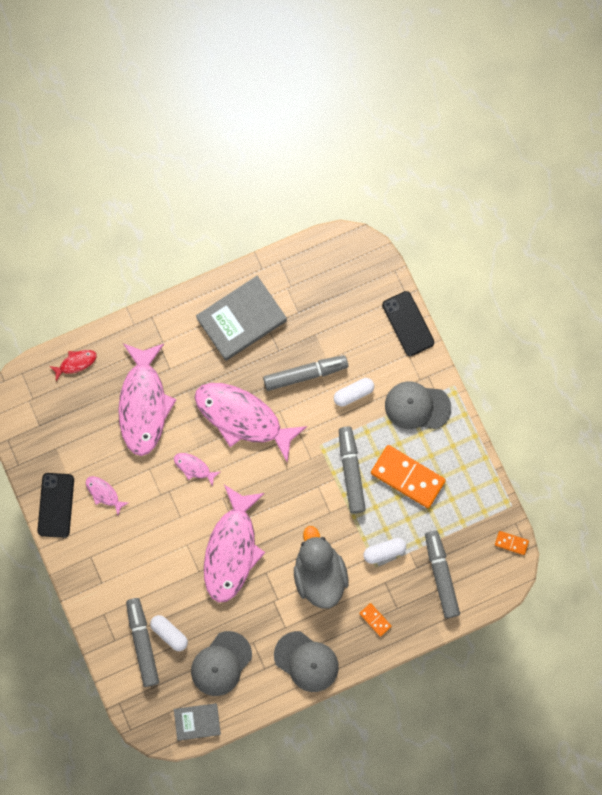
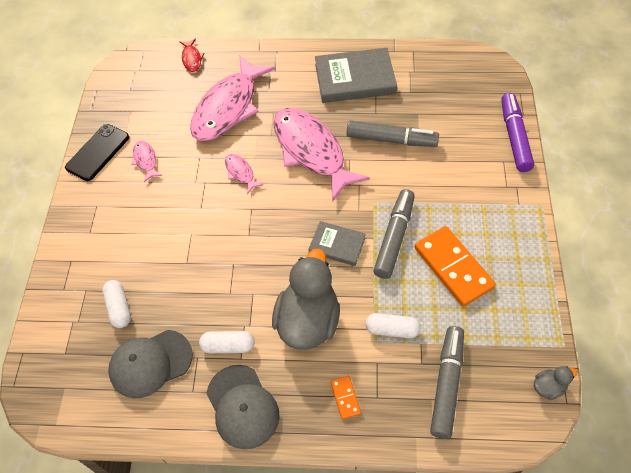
camera: 30 degrees right, 20 degrees down
red fish [49,350,97,381] -> red fish turned 75 degrees clockwise [180,38,204,72]
grey marker [126,598,159,687] -> none
grey book [174,703,221,741] -> grey book moved to [309,221,366,266]
pink fish [204,485,265,602] -> none
white capsule [334,378,374,406] -> white capsule moved to [199,331,254,353]
black phone [382,291,434,356] -> purple marker [501,93,534,172]
grey cap [385,381,451,429] -> none
orange domino [495,531,529,555] -> grey duck [534,366,578,400]

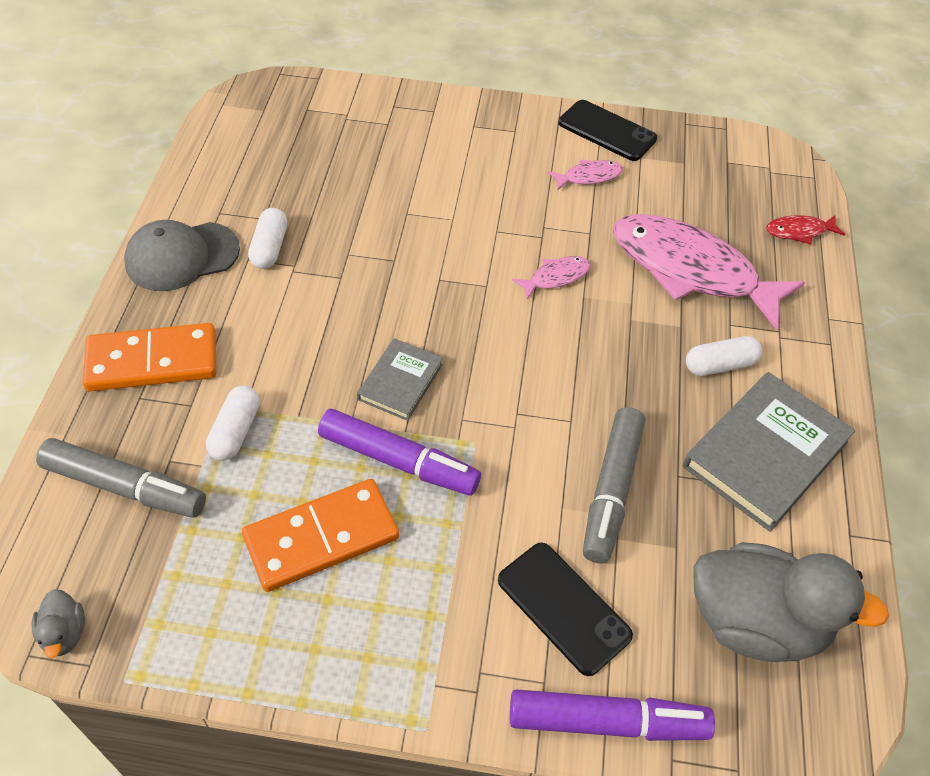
camera: 90 degrees right, 5 degrees down
white capsule [102,280,131,328] -> white capsule moved to [686,336,762,376]
grey cap [108,330,193,398] -> none
grey duck [272,249,340,350] -> grey duck moved to [693,542,889,662]
pink fish [274,108,370,202] -> none
grey book [315,48,397,103] -> grey book turned 45 degrees clockwise [683,372,855,532]
orange domino [330,376,361,420] -> orange domino [83,323,216,392], size x2.20
grey marker [373,189,415,279] -> purple marker [318,409,481,495]
none -> black phone [498,543,633,676]

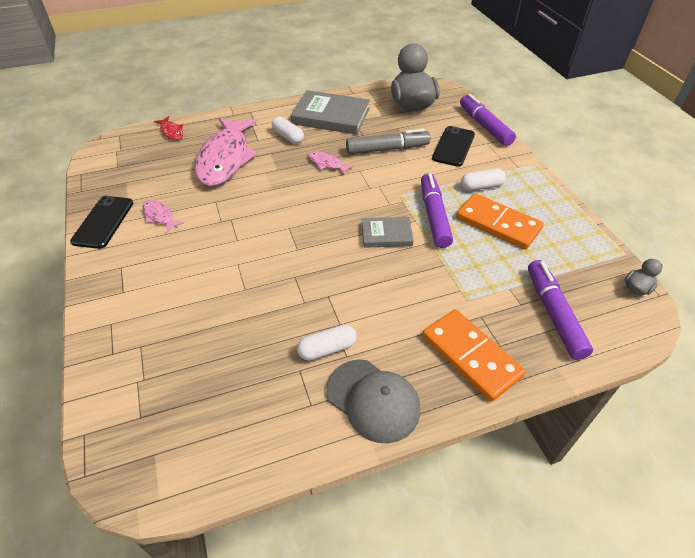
camera: 115 degrees left, 5 degrees down
grey marker [36,438,206,518] -> purple marker [528,260,593,360]
white capsule [206,385,260,461] -> white capsule moved to [461,168,506,191]
pink fish [512,256,591,300] -> pink fish moved to [308,151,354,175]

